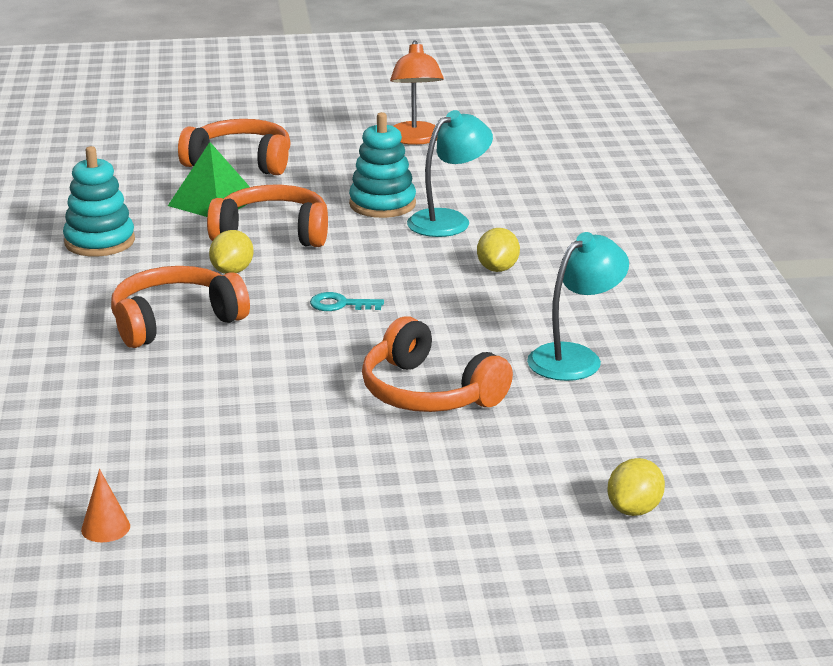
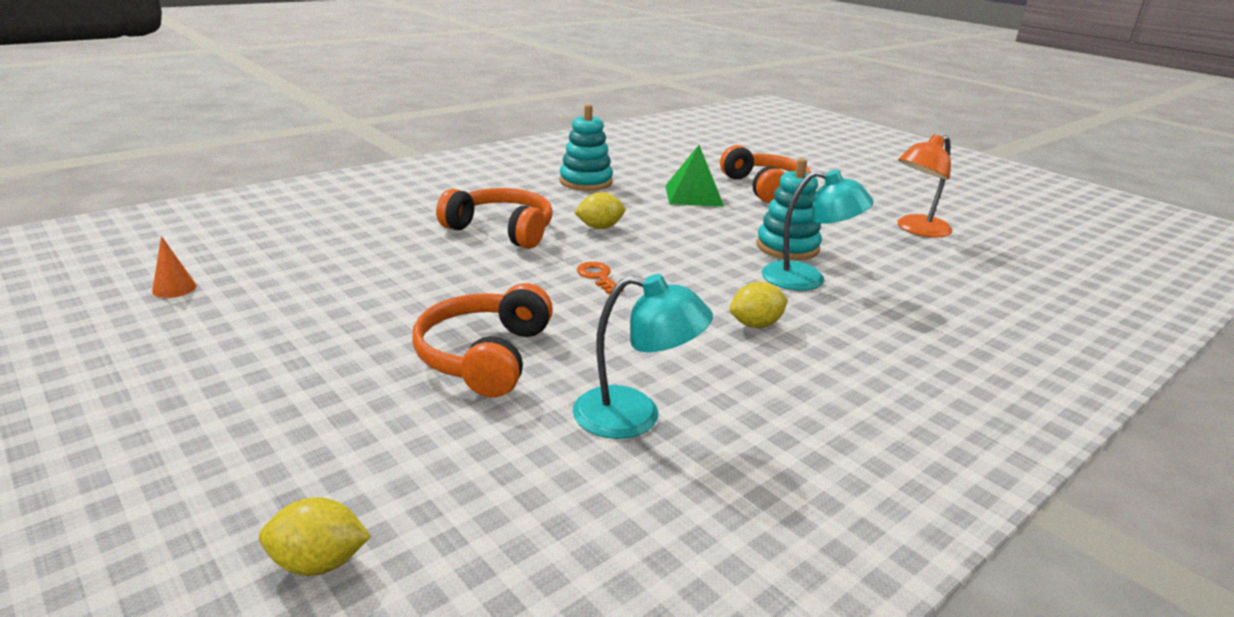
camera: 55 degrees right, 0 degrees up
orange headphones [207,185,328,247] -> none
turquoise key [310,292,384,311] -> orange key [577,262,623,294]

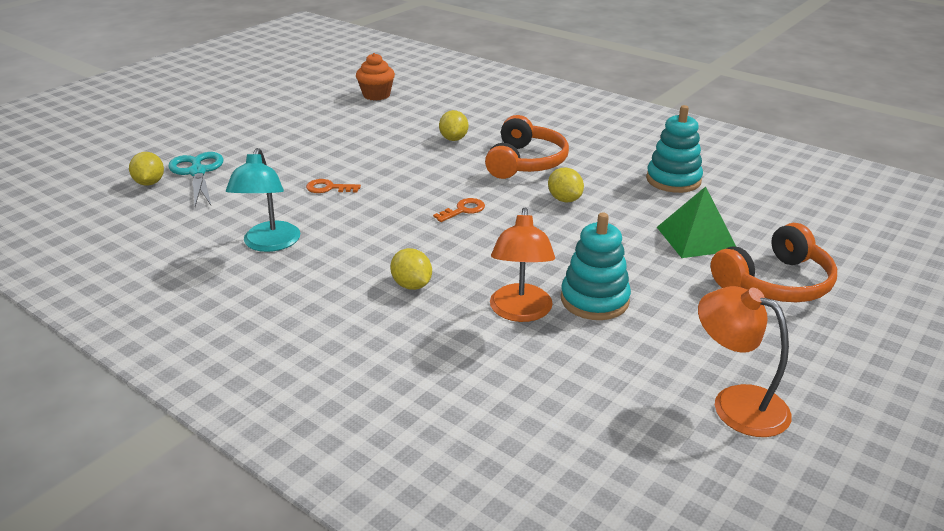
camera: 80 degrees right, 5 degrees up
orange cone [152,236,196,298] -> orange cupcake [356,53,395,101]
orange headphones [412,283,553,397] -> orange key [306,179,361,193]
turquoise lamp [762,170,874,291] -> orange lamp [490,208,555,322]
none -> turquoise scissors [168,152,224,206]
none -> yellow lemon [439,110,468,141]

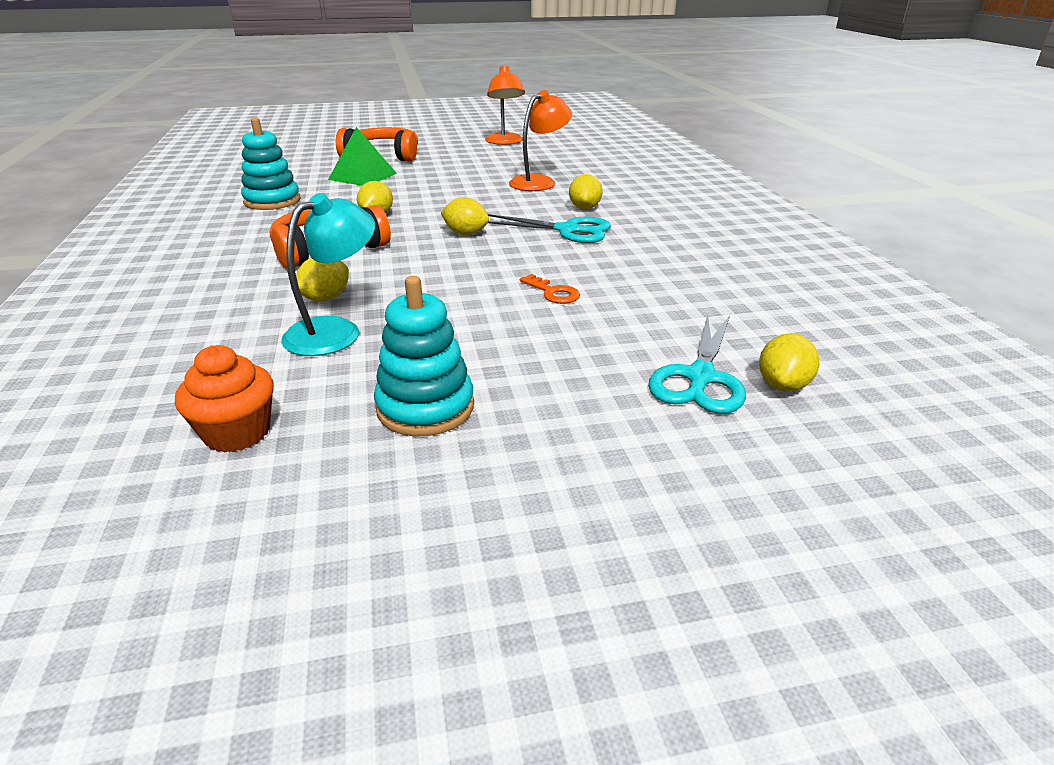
camera: 140 degrees left, 0 degrees up
turquoise lamp [226,148,300,252] -> turquoise lamp moved to [281,193,375,356]
orange key [433,198,485,222] -> yellow lemon [441,197,489,235]
turquoise stacking toy [561,212,631,320] -> turquoise stacking toy moved to [374,276,474,436]
none -> turquoise scissors [488,214,611,243]

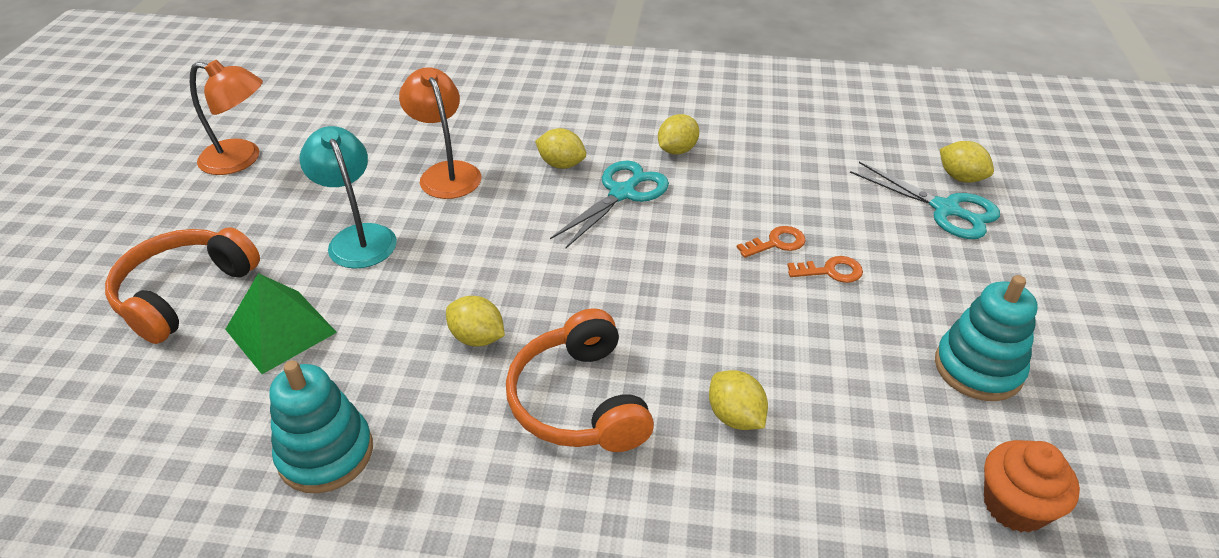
camera: 70 degrees left, 10 degrees up
turquoise lamp [281,193,375,356] -> turquoise lamp moved to [300,126,397,269]
yellow lemon [441,197,489,235] -> yellow lemon moved to [658,114,699,154]
none -> orange key [787,256,863,283]

